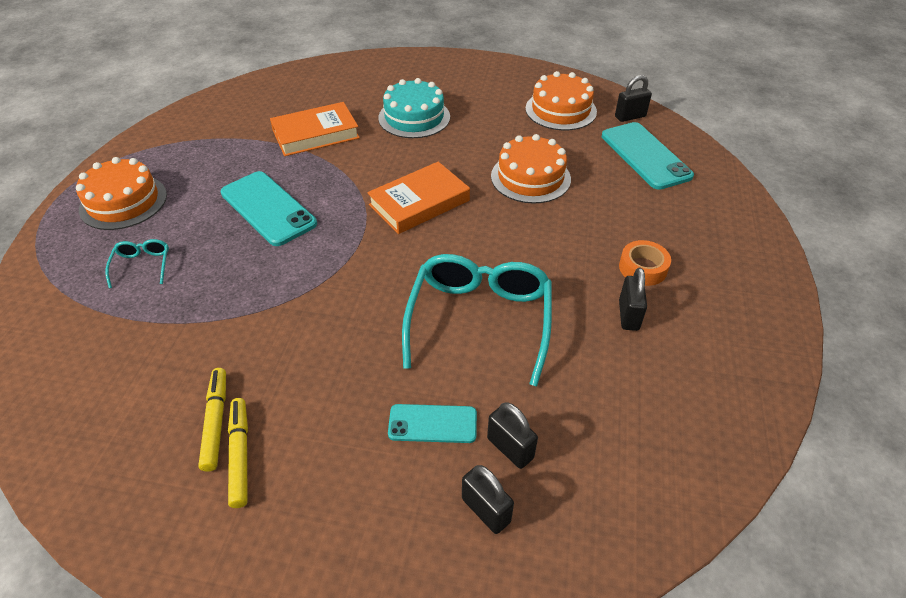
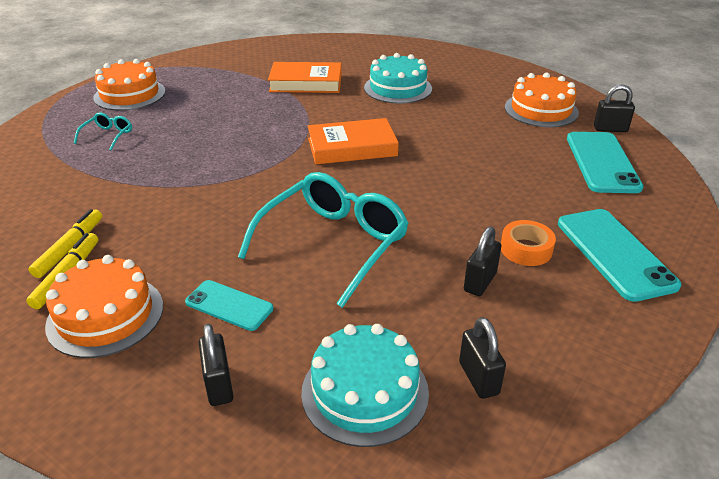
camera: 25 degrees right, 10 degrees down
turquoise phone [221,171,317,246] -> turquoise phone moved to [558,209,681,302]
black padlock [487,402,538,469] -> black padlock moved to [459,317,506,399]
orange cake [491,134,571,203] -> orange cake moved to [45,255,163,358]
none -> turquoise cake [301,324,429,447]

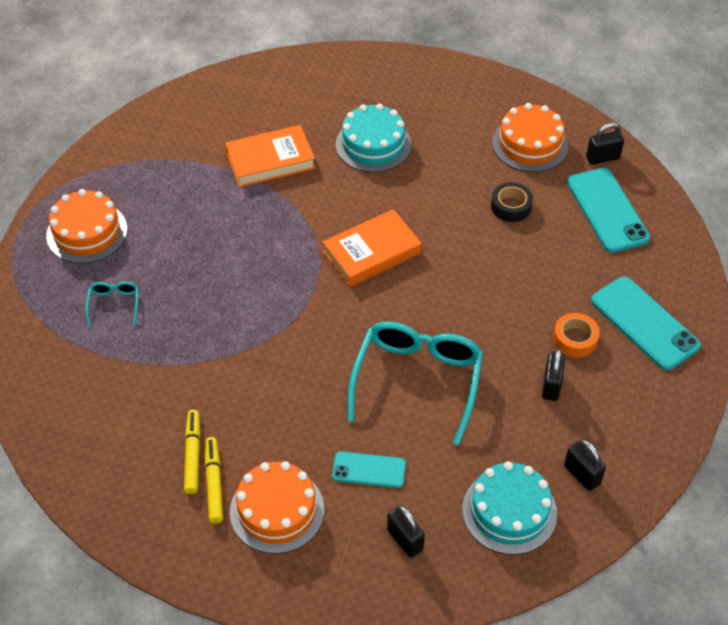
camera: 20 degrees left, 15 degrees up
none -> black tape [491,182,533,222]

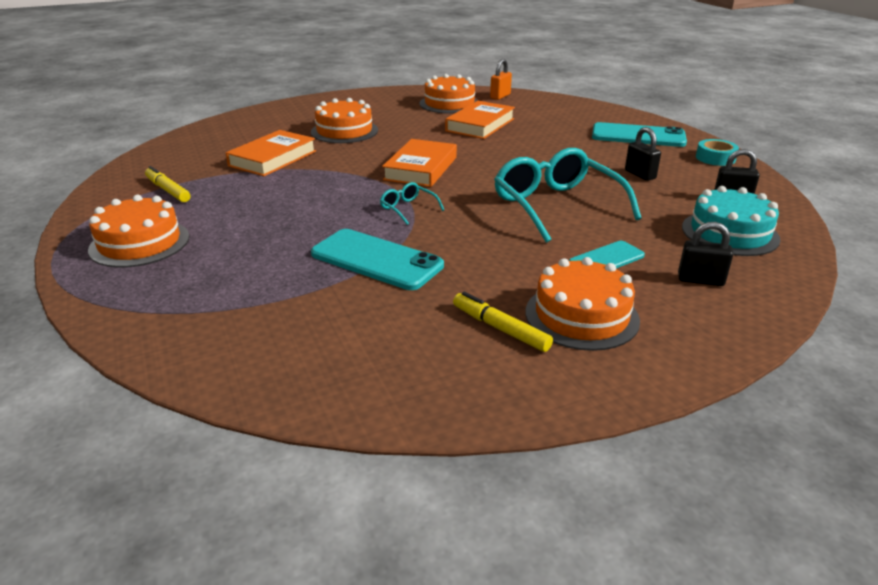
camera: 40 degrees left, 20 degrees down
turquoise glasses [85,282,138,326] -> turquoise glasses moved to [380,182,444,225]
yellow marker [184,410,200,494] -> yellow marker moved to [145,166,190,202]
turquoise cake [336,104,411,172] -> orange cake [311,98,378,143]
black tape [491,182,533,222] -> orange book [445,101,515,139]
orange tape [553,313,600,358] -> none
turquoise phone [567,168,650,253] -> turquoise phone moved to [311,229,444,290]
black padlock [586,123,624,165] -> orange padlock [490,59,512,100]
none -> turquoise tape [696,139,739,166]

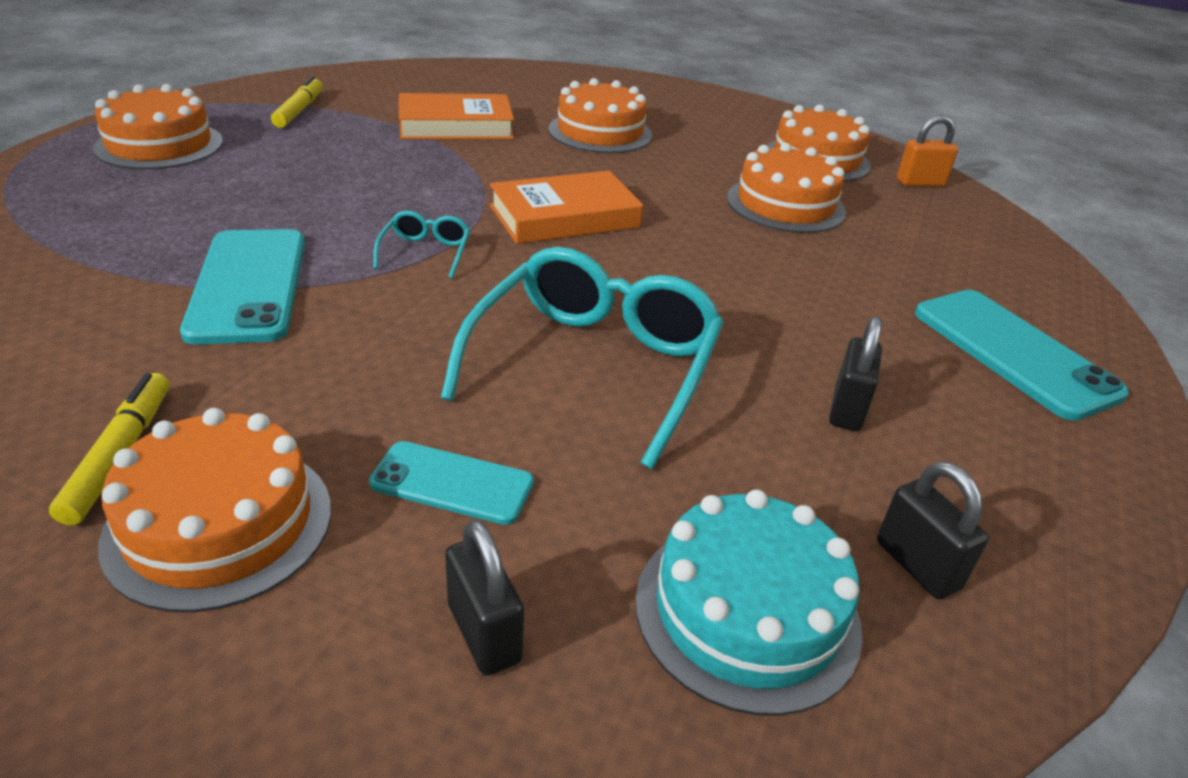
camera: 45 degrees right, 5 degrees up
orange book [445,101,515,139] -> orange cake [727,143,846,233]
turquoise tape [696,139,739,166] -> none

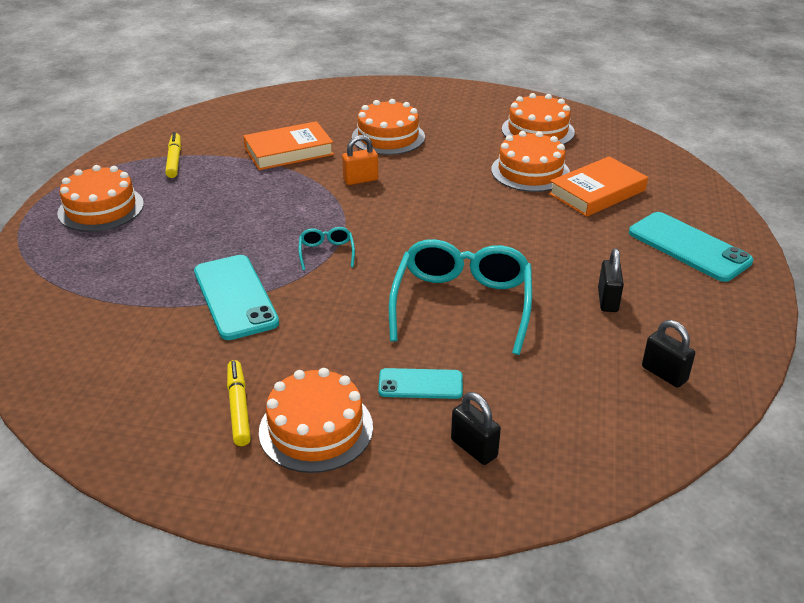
camera: 10 degrees left, 0 degrees up
orange book [490,171,643,244] -> orange book moved to [549,156,648,217]
turquoise cake [635,490,863,716] -> none
orange padlock [897,115,958,186] -> orange padlock moved to [342,135,378,185]

